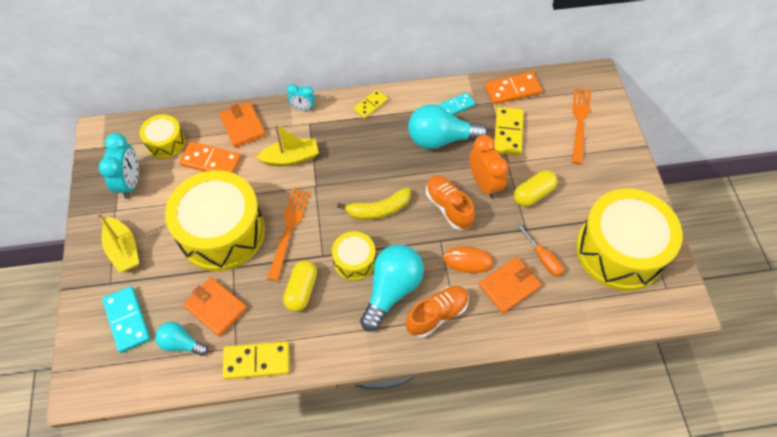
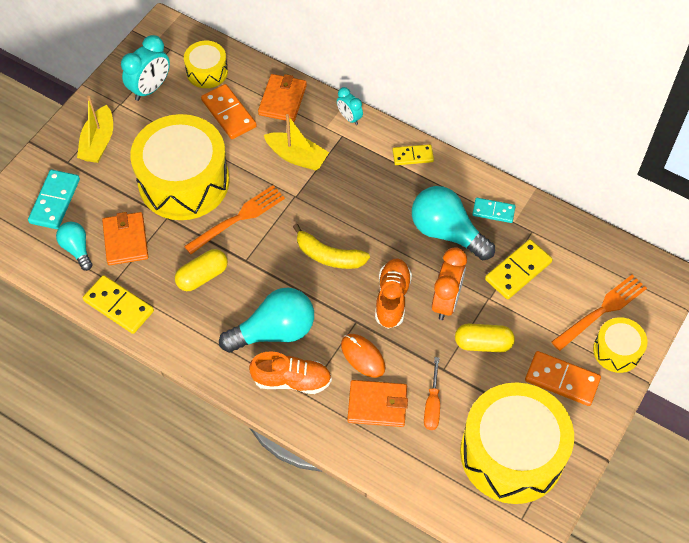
camera: 40 degrees right, 0 degrees up
yellow drum [332,231,376,281] -> yellow drum moved to [593,317,648,373]
orange domino [485,72,542,105] -> orange domino moved to [525,351,601,406]

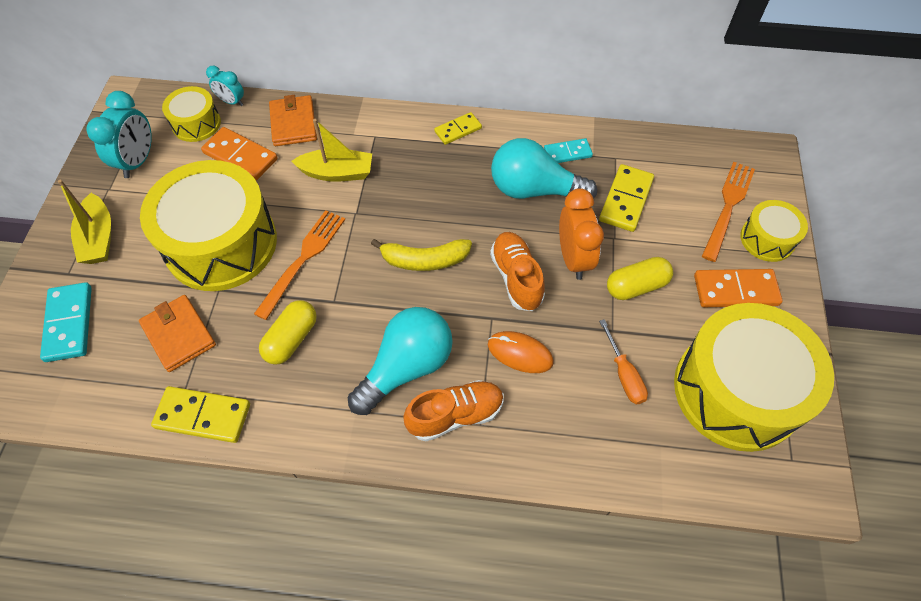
camera: 25 degrees left, 0 degrees up
turquoise light bulb [56,222,92,271] -> none
turquoise clock [337,87,363,125] -> turquoise clock moved to [206,66,244,106]
orange wallet [347,380,408,427] -> none

